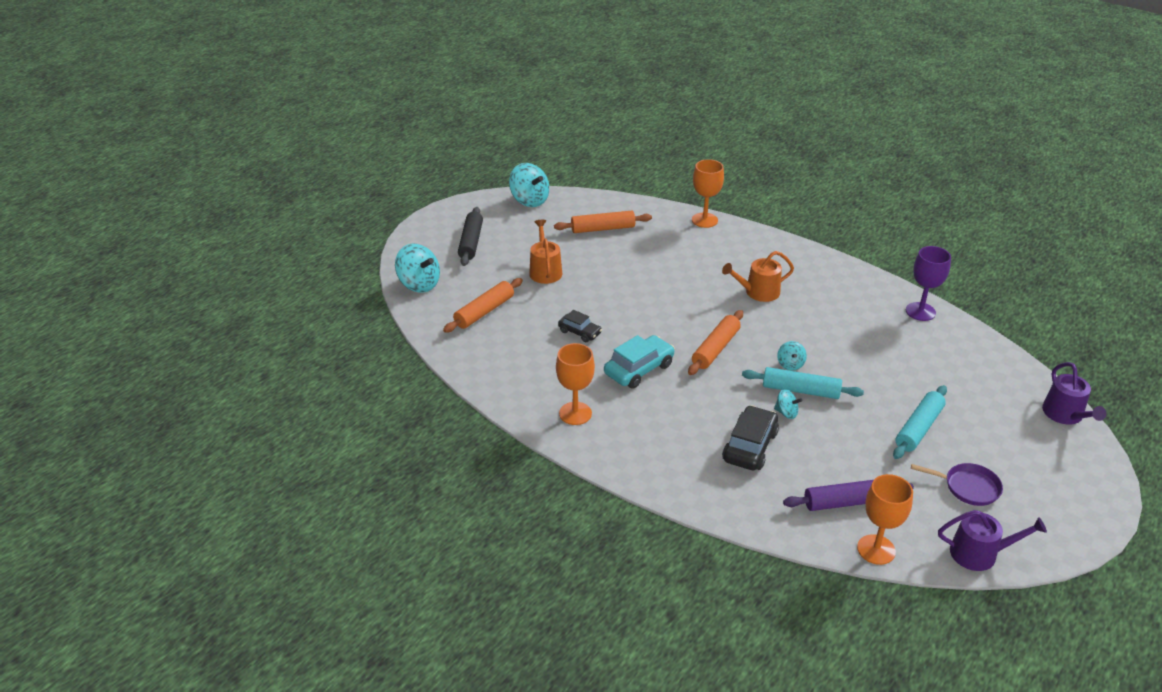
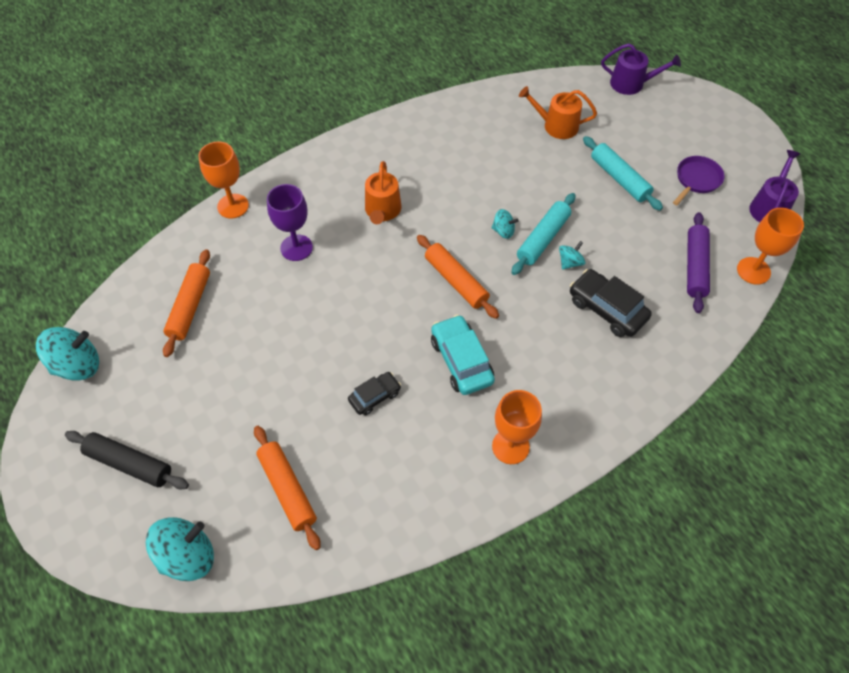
camera: 70 degrees left, 20 degrees up
orange watering can [529,220,562,284] -> orange watering can moved to [519,86,597,139]
purple goblet [906,246,951,321] -> purple goblet moved to [267,184,313,261]

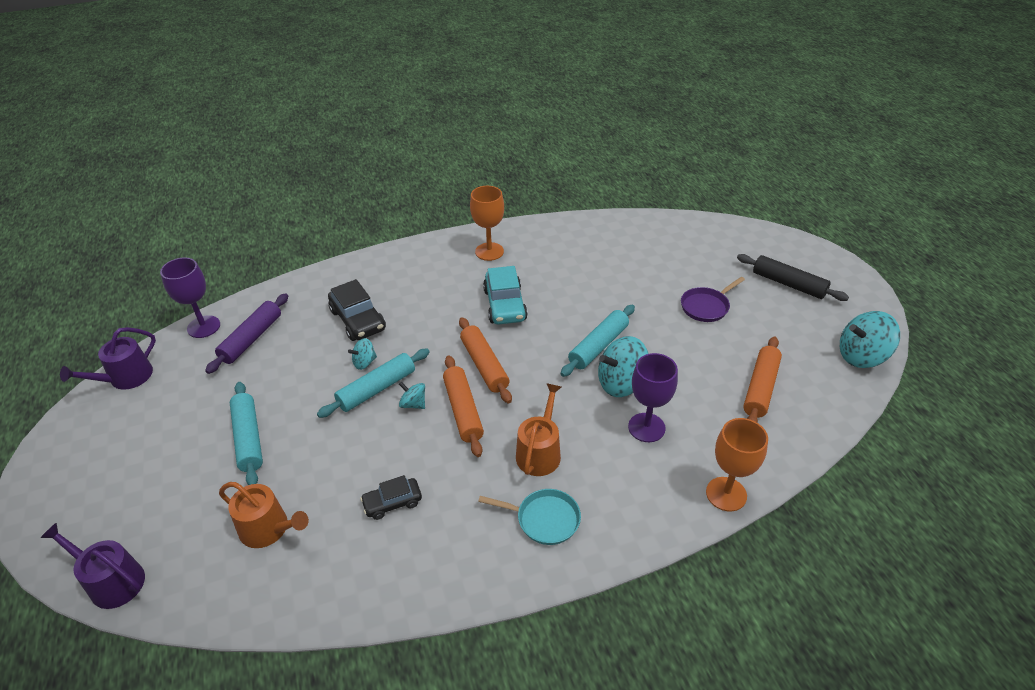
camera: 165 degrees left, 15 degrees down
turquoise spinning top [146,517,214,581] -> turquoise spinning top moved to [598,336,648,397]
orange rolling pin [254,426,321,550] -> orange rolling pin moved to [443,356,484,457]
black car [348,372,401,415] -> black car moved to [360,475,422,520]
purple pan [673,156,725,205] -> purple pan moved to [681,277,745,322]
orange goblet [737,208,804,285] -> purple goblet [160,258,220,338]
none -> turquoise pan [478,489,581,545]
none -> turquoise rolling pin [561,304,635,377]

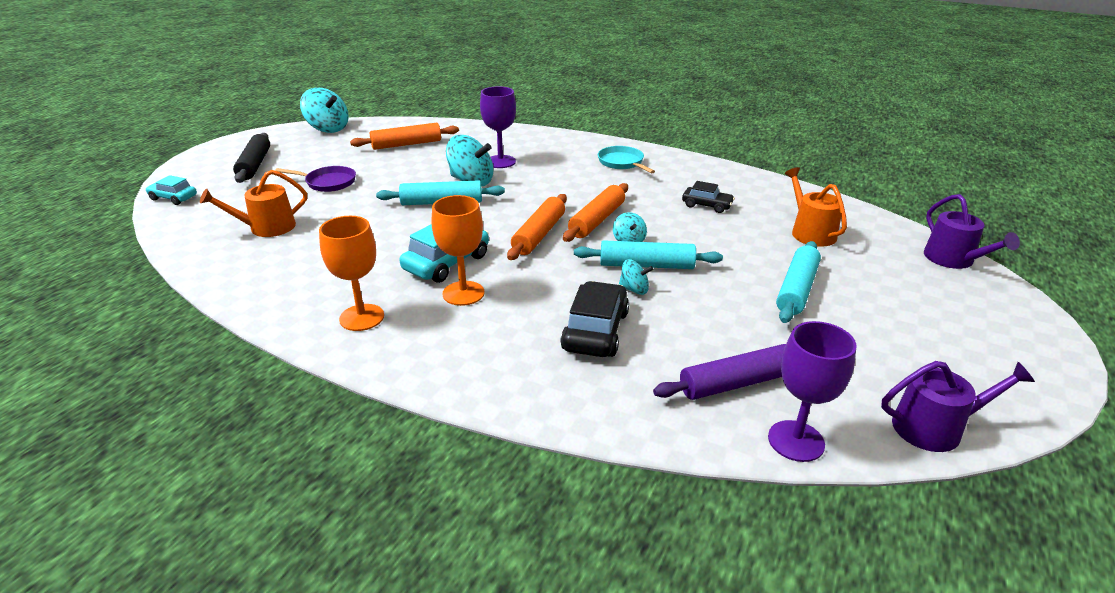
camera: 135 degrees left, 10 degrees down
orange watering can [516,383,561,476] -> orange watering can moved to [200,170,307,237]
orange goblet [706,418,768,512] -> orange goblet moved to [431,195,484,306]
none -> turquoise car [146,175,197,205]

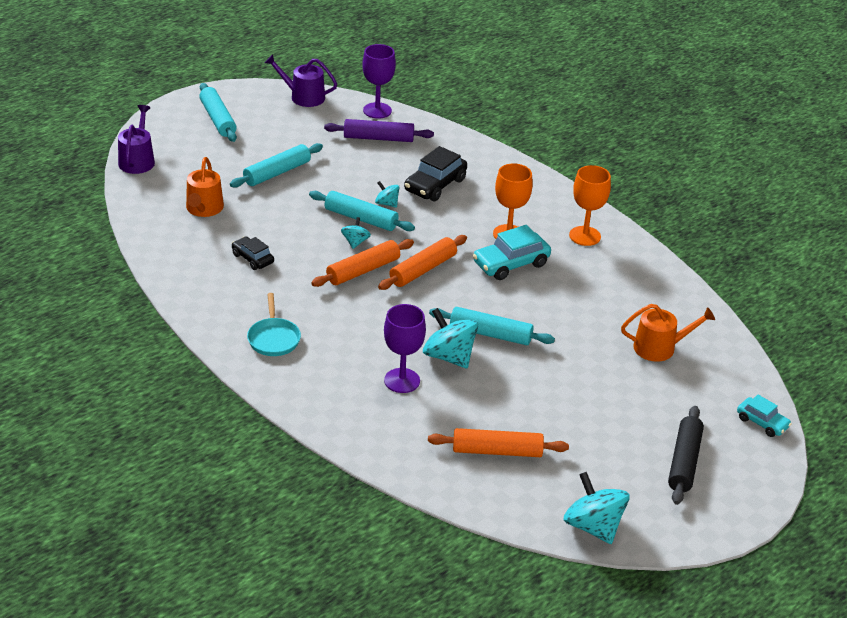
camera: 160 degrees left, 5 degrees up
purple pan [275,166,356,192] -> none
none -> turquoise rolling pin [199,83,237,142]

